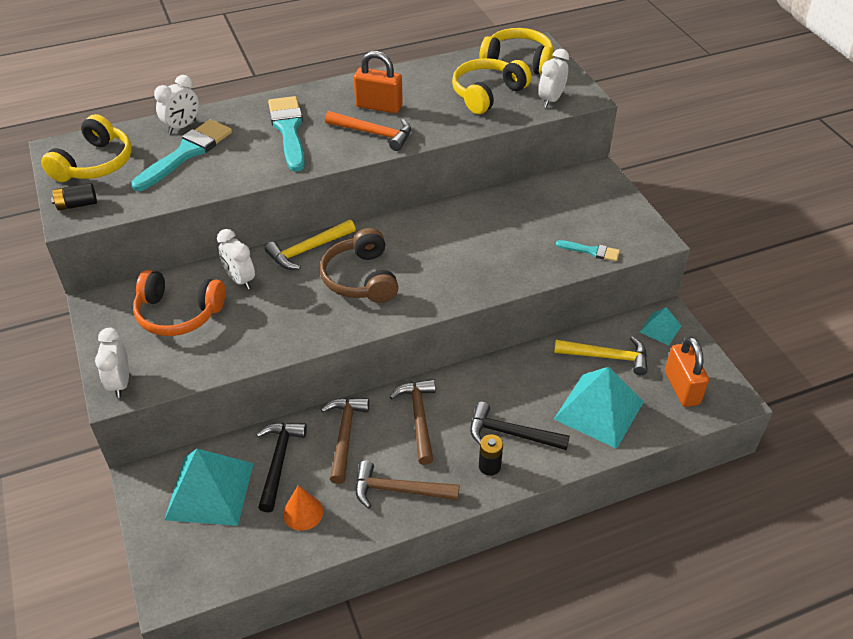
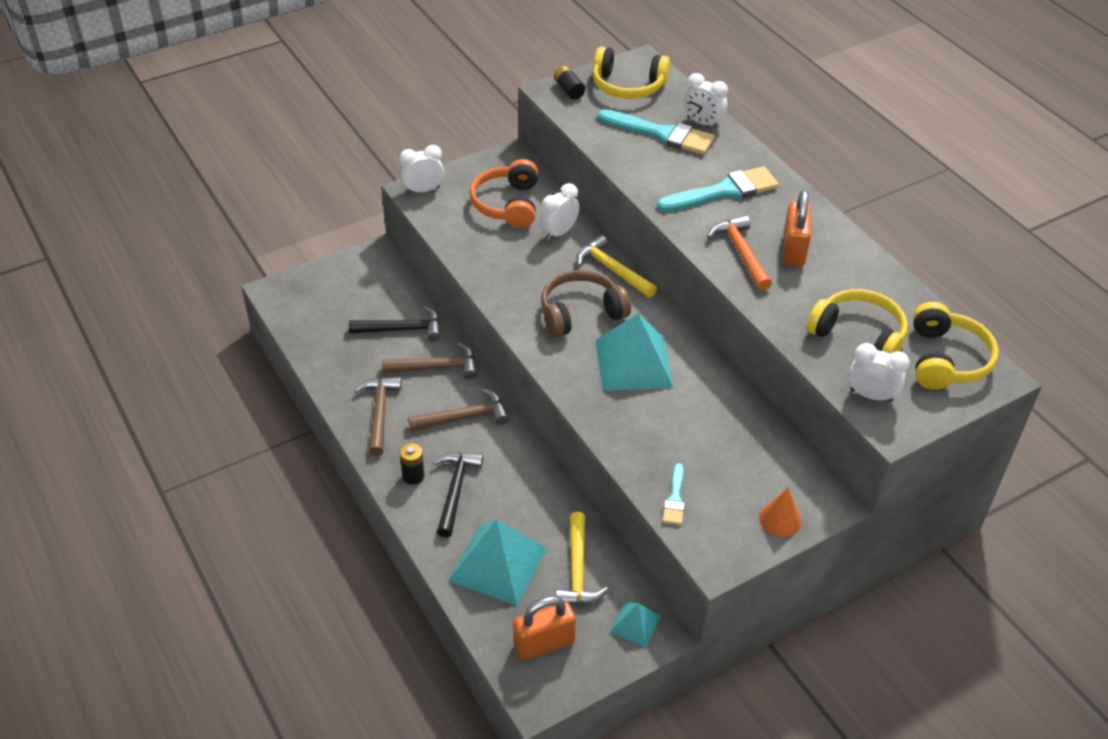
camera: 80 degrees right, 0 degrees up
turquoise pyramid [164,449,254,526] -> turquoise pyramid moved to [595,314,673,391]
orange cone [283,485,323,531] -> orange cone moved to [759,488,802,537]
orange hammer [325,111,411,151] -> orange hammer turned 150 degrees clockwise [707,215,772,291]

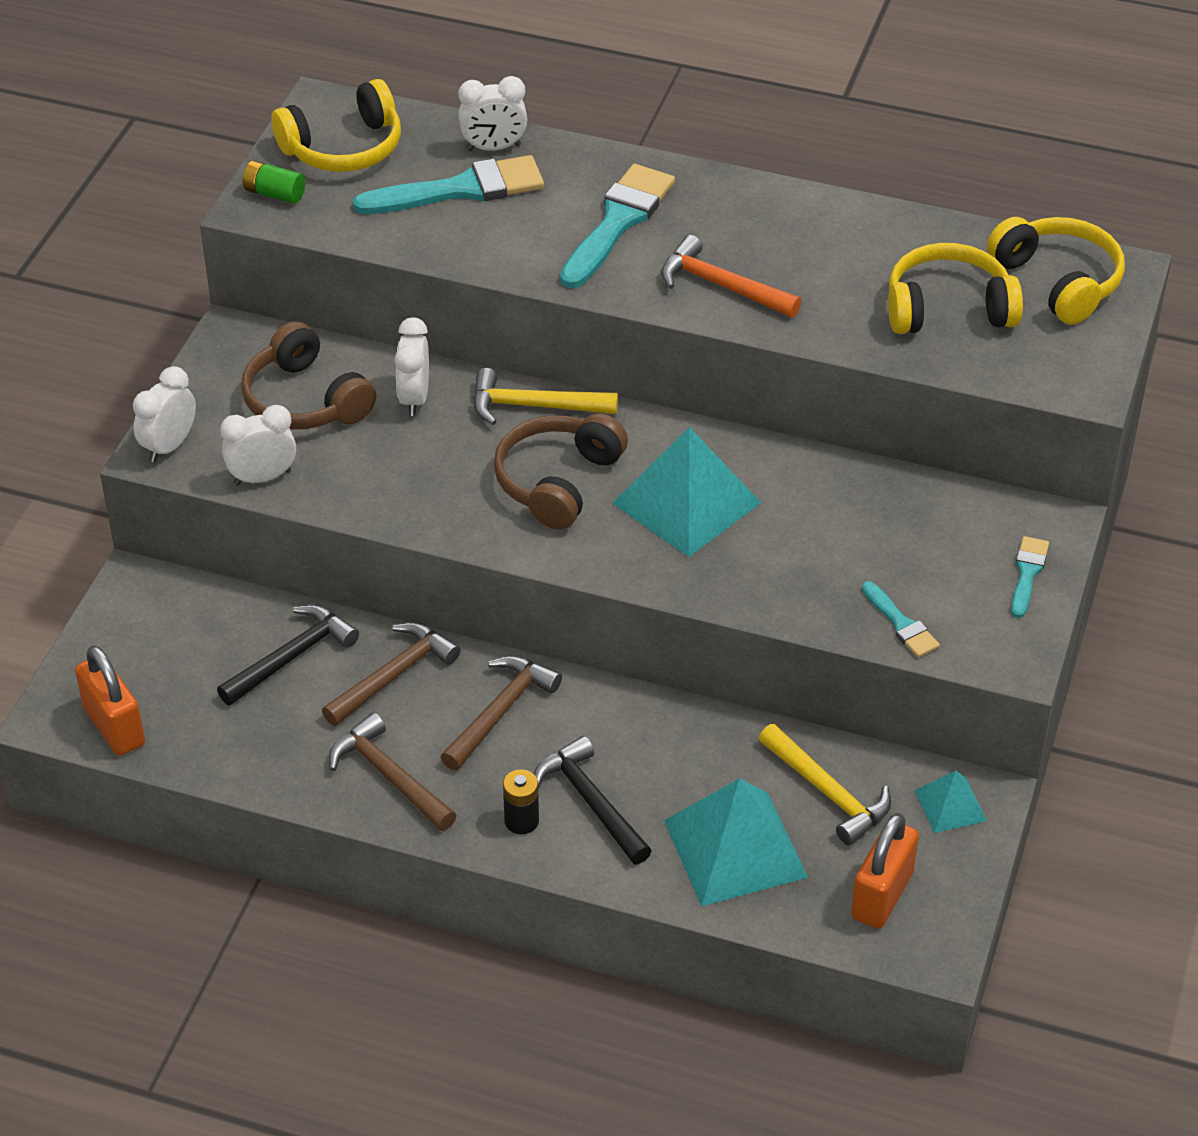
camera: 40 degrees left, 0 degrees up
orange headphones [470,159,538,228] -> brown headphones [241,321,376,429]
black battery [554,66,585,100] -> green battery [243,160,305,204]
orange cone [759,488,802,537] -> turquoise brush [1011,536,1049,618]
orange padlock [783,190,811,267] -> orange padlock moved to [75,645,145,756]
white clock [849,343,910,402] -> white clock moved to [220,405,296,485]

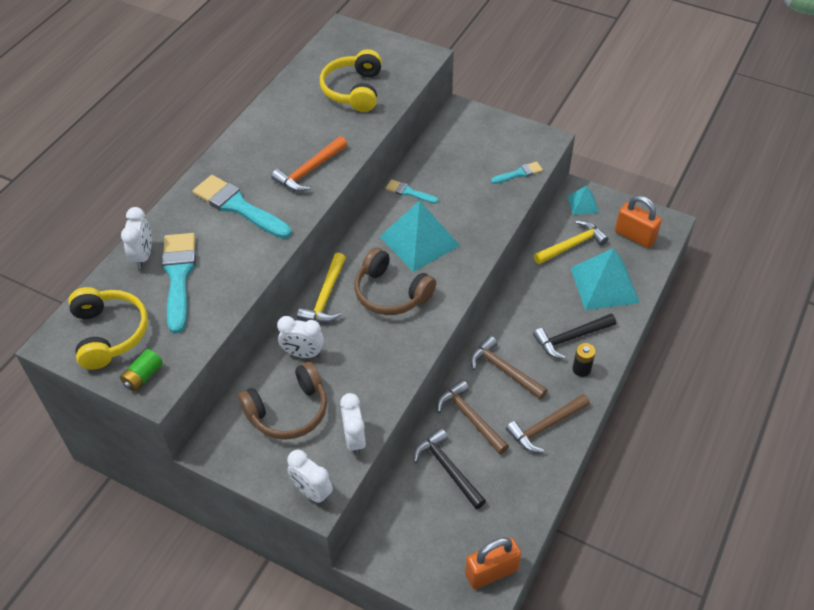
camera: 80 degrees left, 5 degrees up
yellow headphones [987,217,1125,325] -> none
turquoise brush [1011,536,1049,618] -> turquoise brush moved to [386,179,439,204]

